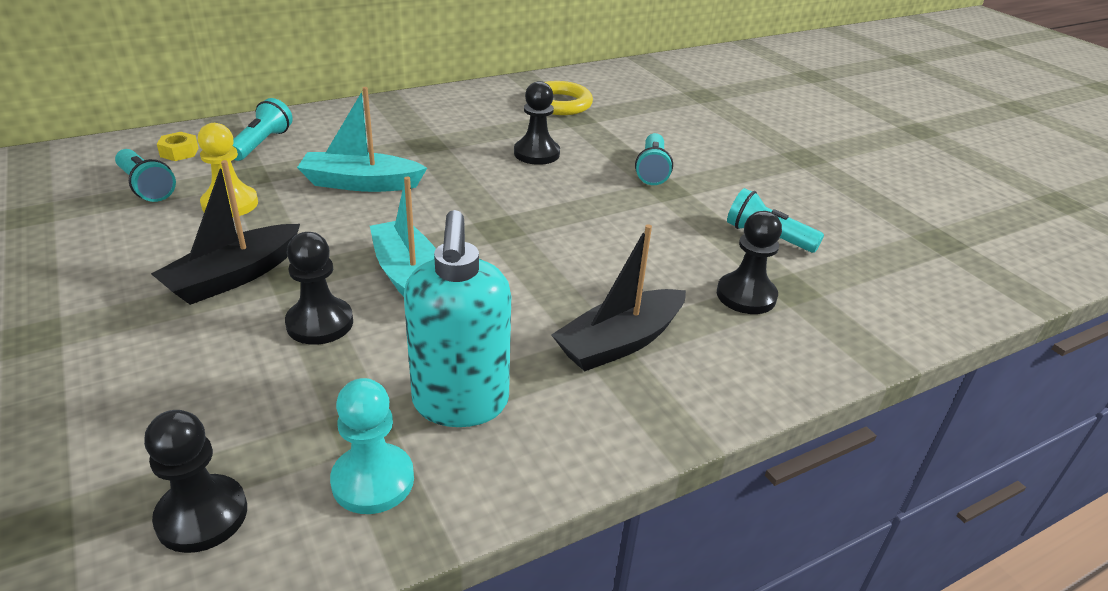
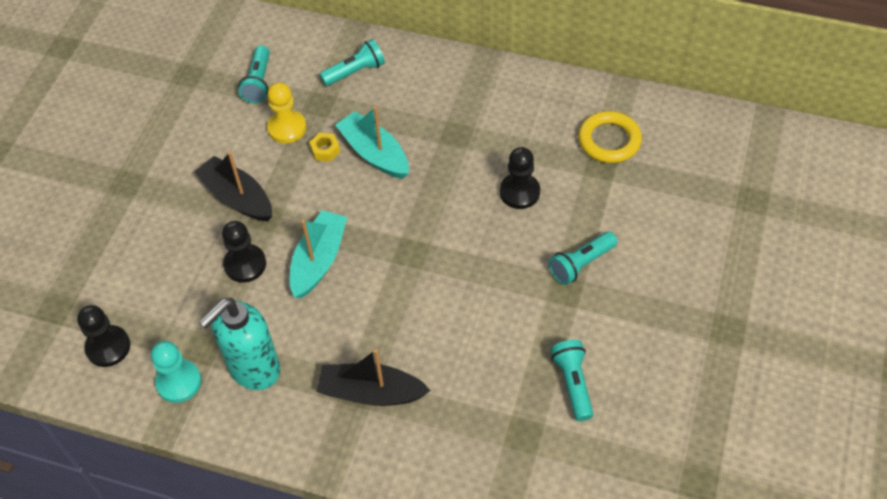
camera: 50 degrees right, 20 degrees up
black boat [151,160,300,305] -> black boat turned 45 degrees clockwise [194,151,272,221]
yellow nut [157,132,199,161] -> yellow nut moved to [309,133,340,162]
black pawn [717,211,782,314] -> none

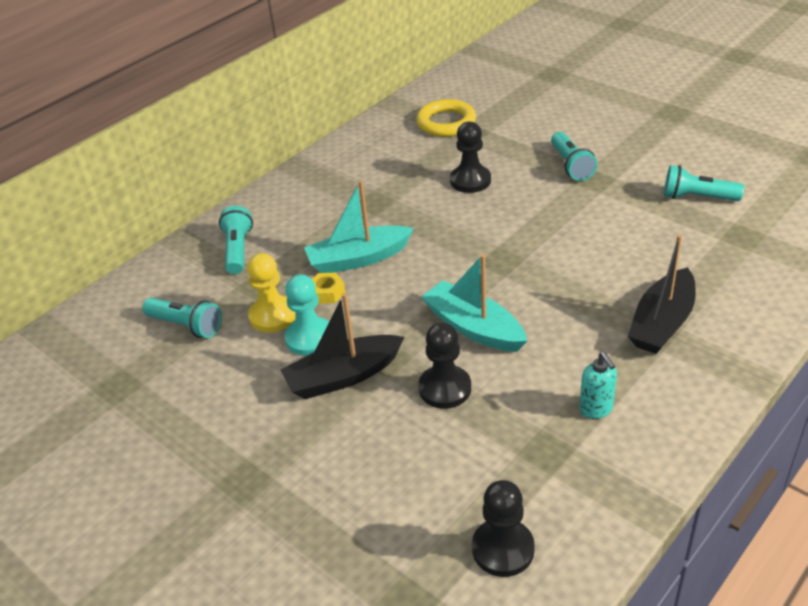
camera: 65 degrees left, 15 degrees down
turquoise pawn [151,341,201,403] -> turquoise pawn moved to [285,274,329,356]
turquoise soap dispenser [199,298,280,390] -> turquoise soap dispenser [579,352,617,419], size x0.48

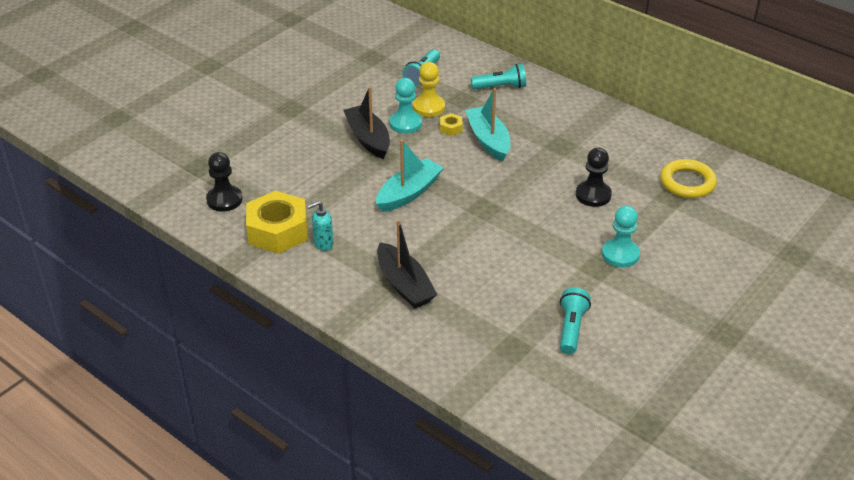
camera: 85 degrees right, 0 degrees up
black pawn [418,322,471,409] -> none
turquoise flashlight [551,132,598,181] -> turquoise pawn [602,206,640,268]
black boat [628,235,696,354] -> black boat turned 150 degrees counterclockwise [377,219,437,309]
none -> yellow nut [246,191,308,254]

